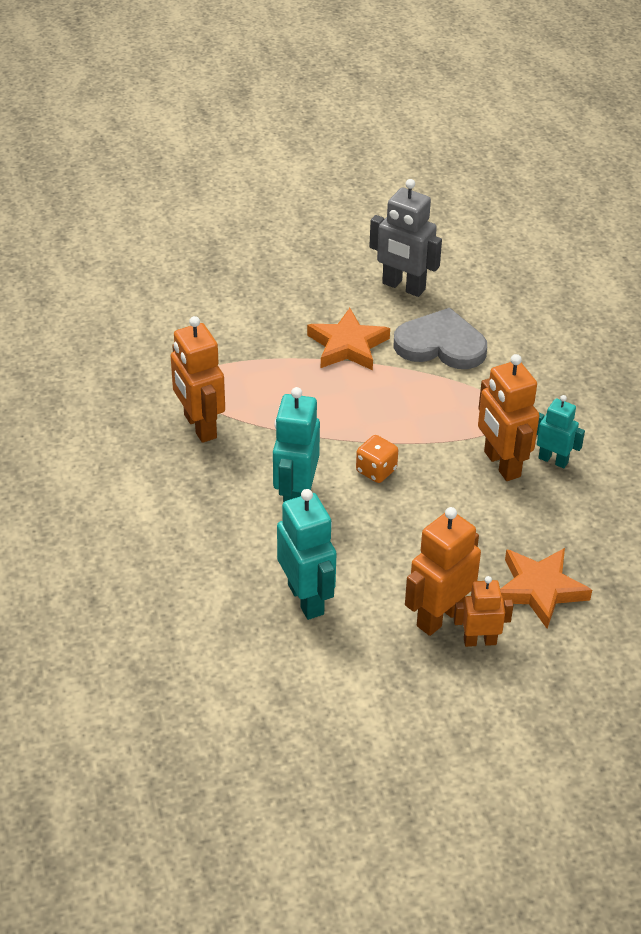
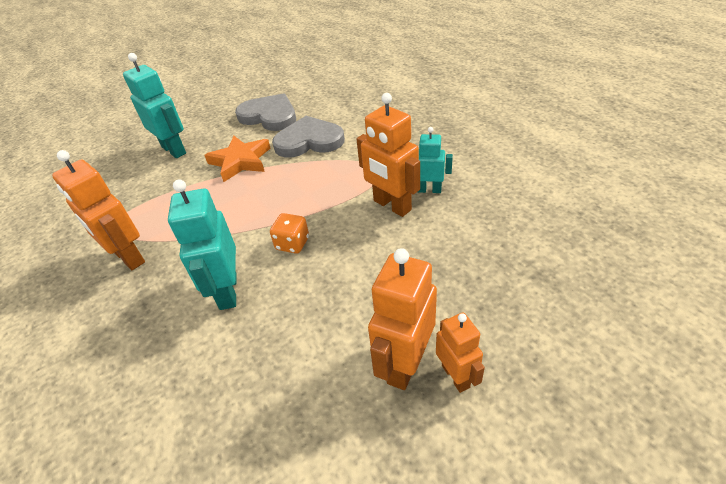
camera: 15 degrees left, 0 degrees up
turquoise robot [277,489,336,620] -> turquoise robot moved to [123,53,186,158]
grey robot [369,179,442,297] -> grey heart [235,93,296,131]
orange robot [454,576,513,647] -> orange robot turned 90 degrees clockwise [436,313,485,393]
orange star [500,548,592,629] -> none

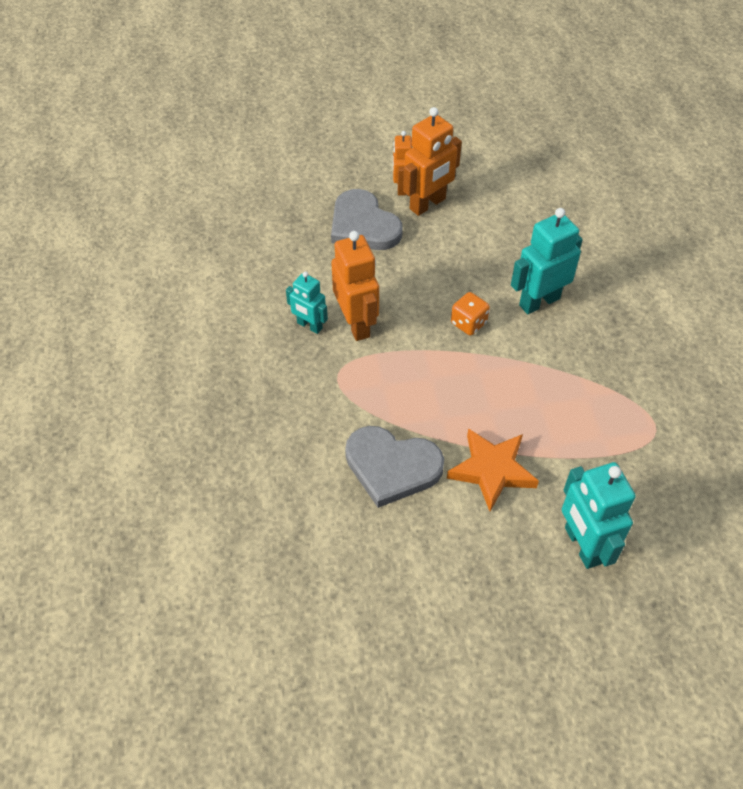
camera: 160 degrees left, 10 degrees up
orange robot [52,150,145,270] -> none
turquoise robot [168,179,237,310] -> turquoise robot turned 135 degrees counterclockwise [511,208,583,314]
grey heart [235,93,296,131] -> grey heart moved to [331,189,403,250]

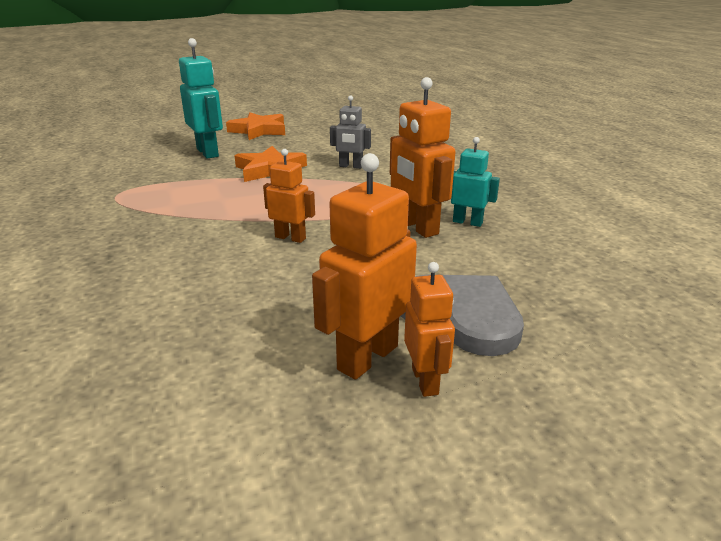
camera: 170 degrees right, 25 degrees down
grey heart [345,426,444,508] -> grey robot [330,95,371,169]
orange dice [451,292,490,336] -> orange robot [263,149,315,243]
turquoise robot [511,208,583,314] -> none
none -> orange star [226,113,285,140]

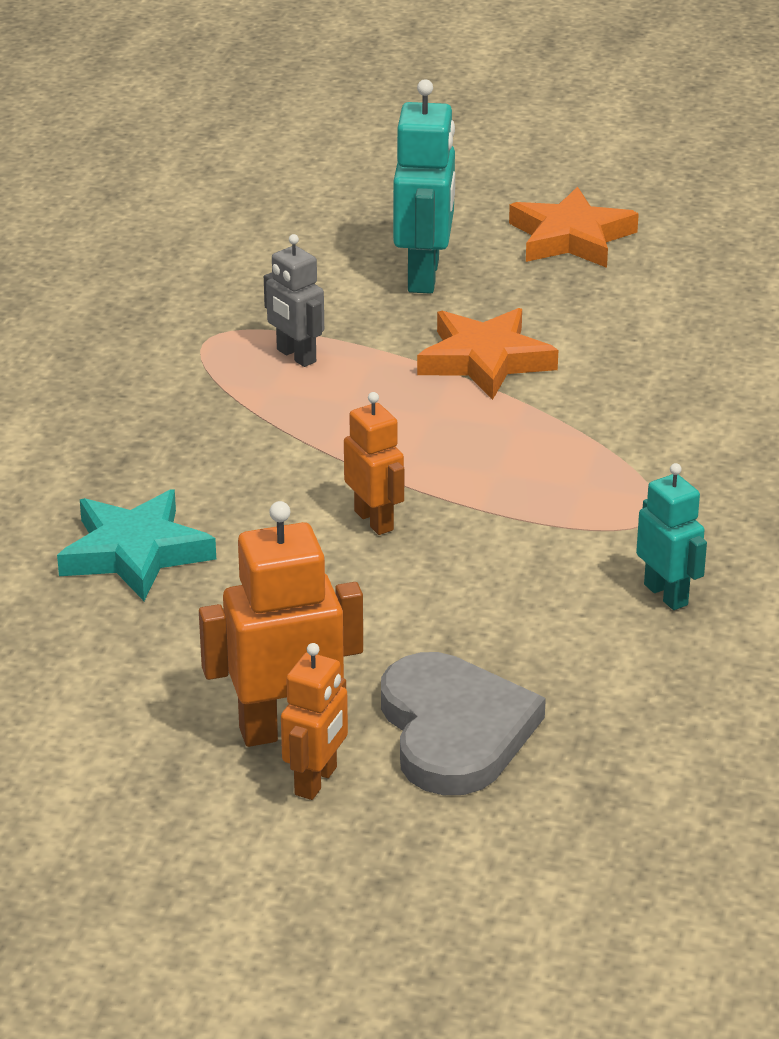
camera: 35 degrees right, 5 degrees up
grey robot [330,95,371,169] -> grey robot moved to [264,234,324,367]
orange robot [390,77,456,238] -> none
none -> turquoise star [57,489,216,601]

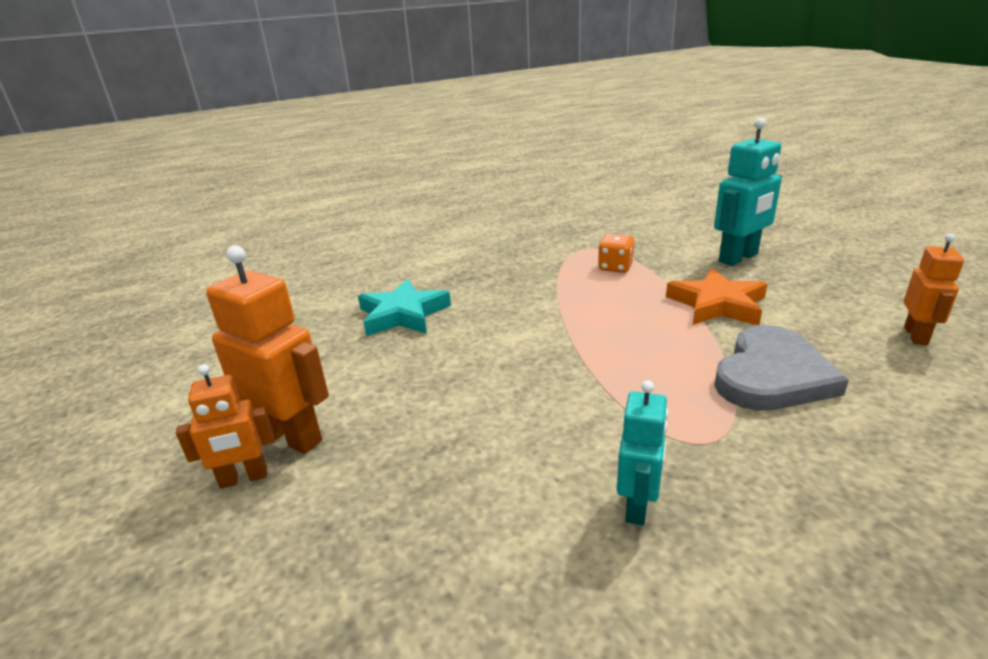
camera: 50 degrees right, 5 degrees down
grey robot [264,234,324,367] -> orange dice [598,234,635,273]
orange robot [344,392,404,535] -> orange robot moved to [904,233,964,345]
grey heart [381,652,546,795] -> grey heart moved to [714,325,849,411]
orange star [509,186,639,268] -> none

